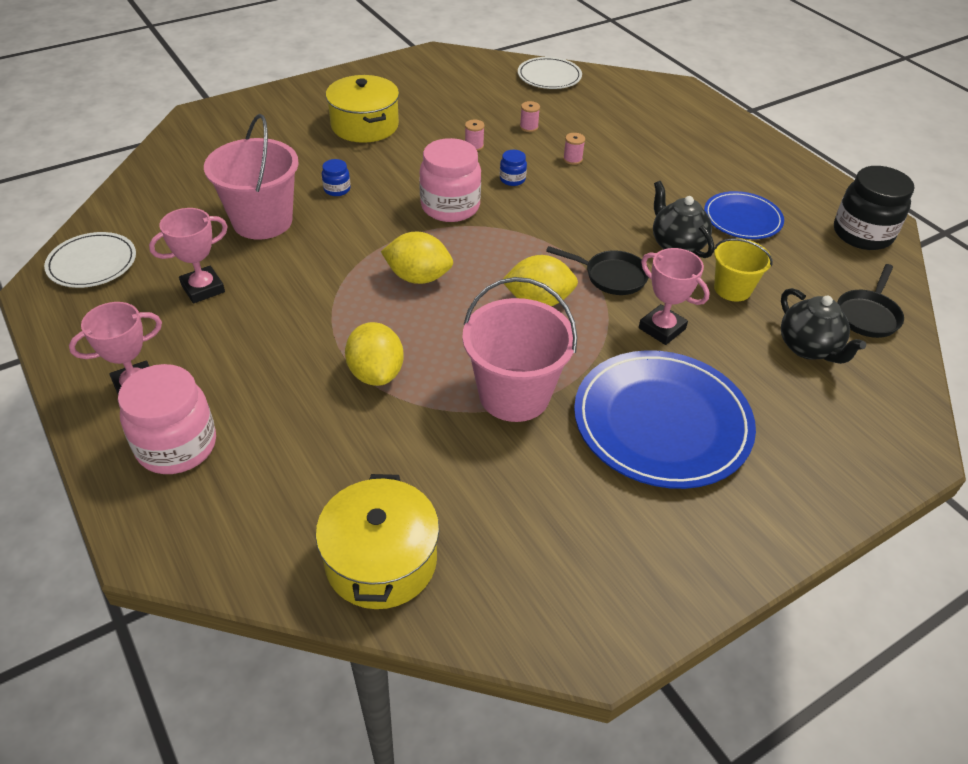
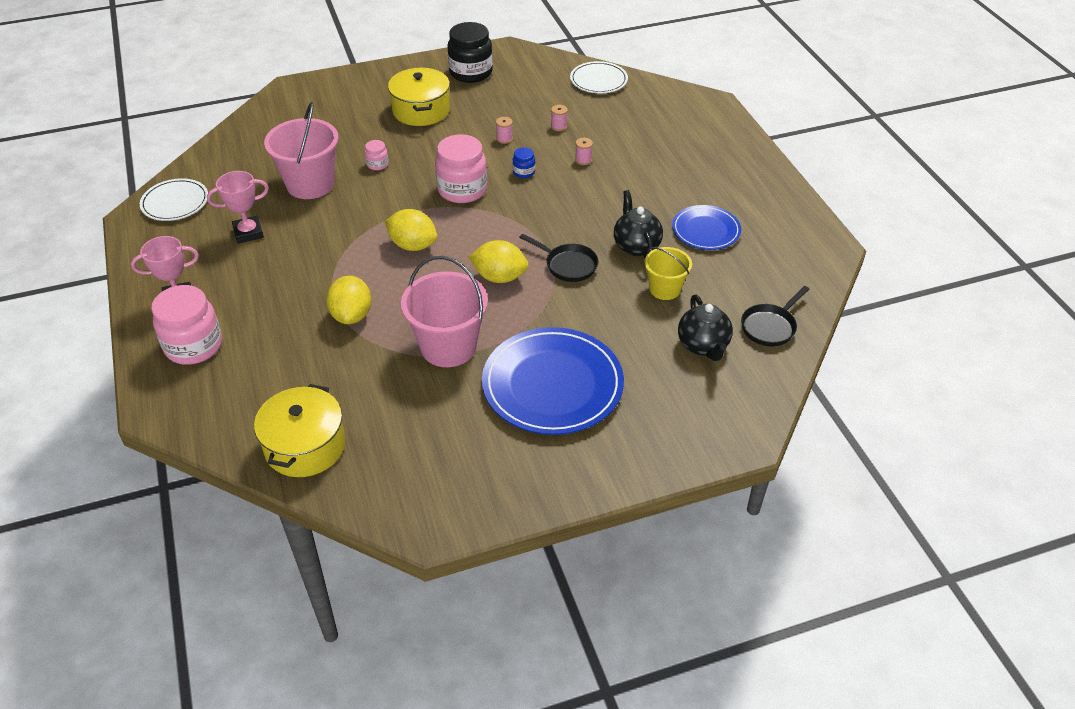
camera: 15 degrees right, 0 degrees up
blue jar [322,159,351,196] -> pink jar [365,140,389,170]
pink trophy [639,248,710,345] -> none
black jar [834,166,914,250] -> black jar moved to [448,22,493,83]

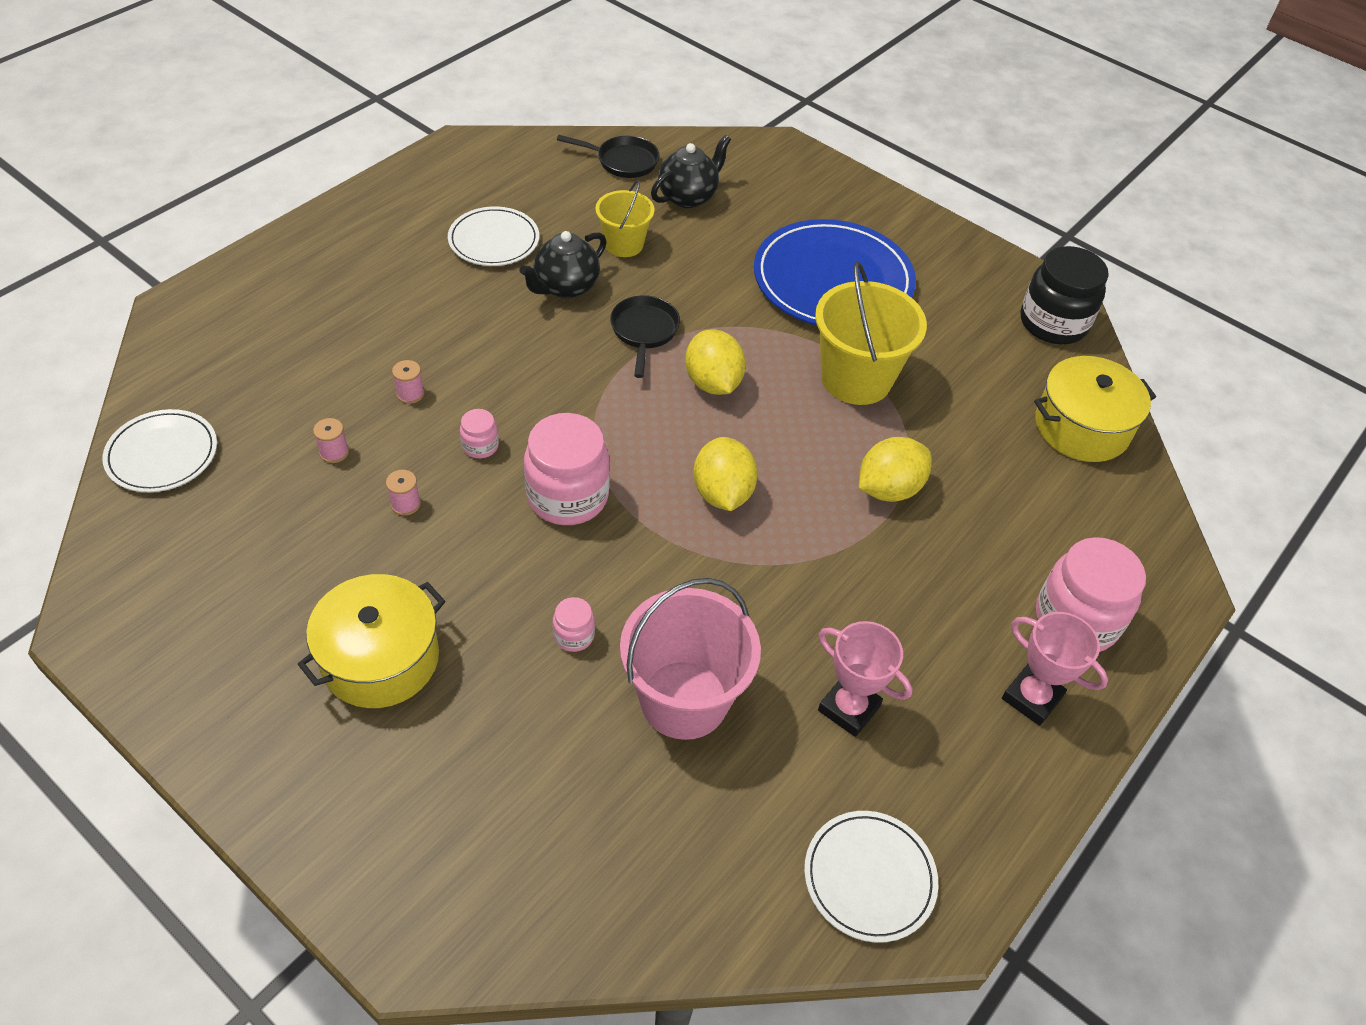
camera: 125 degrees left, 5 degrees up
pink bucket [401,256,488,367] -> yellow bucket [815,261,927,405]
black jar [448,22,493,83] -> black jar moved to [1020,246,1109,344]
blue jar [513,147,535,178] -> pink jar [460,409,499,458]
blue plate [672,205,741,250] -> white plate [448,206,539,266]

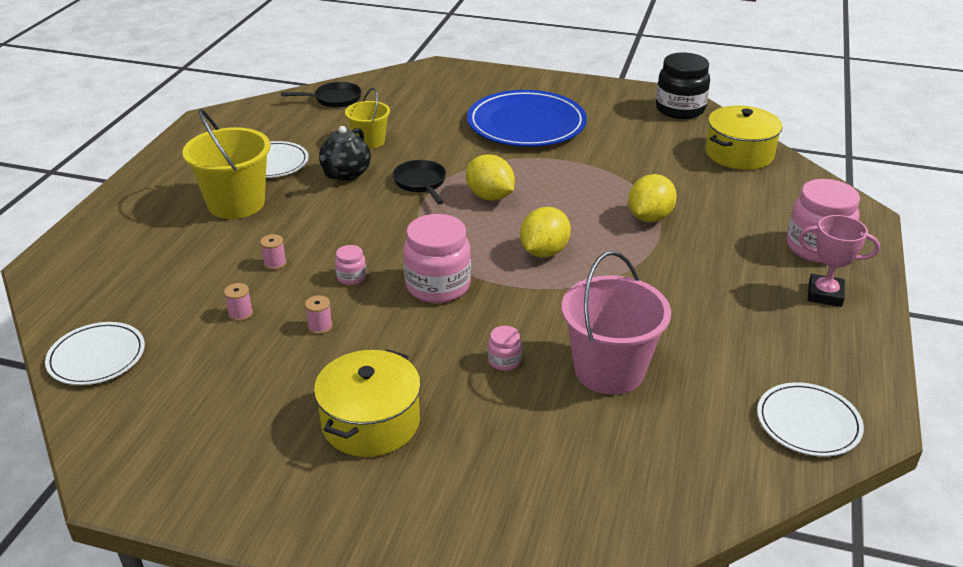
camera: 20 degrees left, 15 degrees down
black teapot [651,135,731,208] -> none
yellow lemon [693,437,758,511] -> yellow lemon turned 60 degrees clockwise [520,207,571,258]
yellow bucket [815,261,927,405] -> yellow bucket moved to [182,109,271,219]
pink trophy [818,621,912,737] -> none

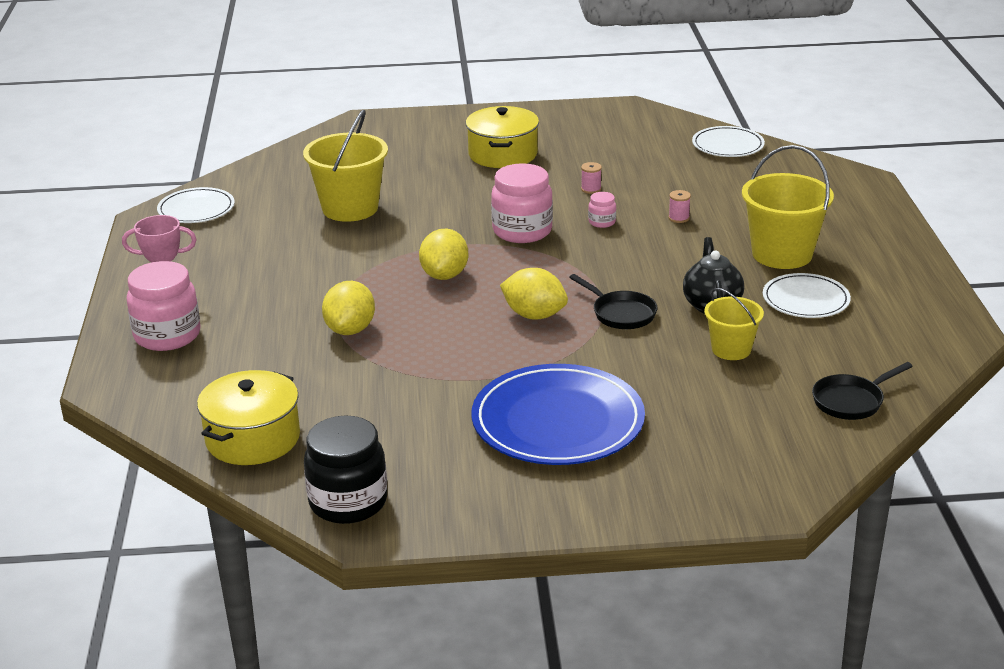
camera: 160 degrees right, 5 degrees down
pink spool [224,283,253,321] -> none
pink jar [488,326,522,371] -> none
pink bucket [562,251,671,395] -> yellow bucket [303,110,388,222]

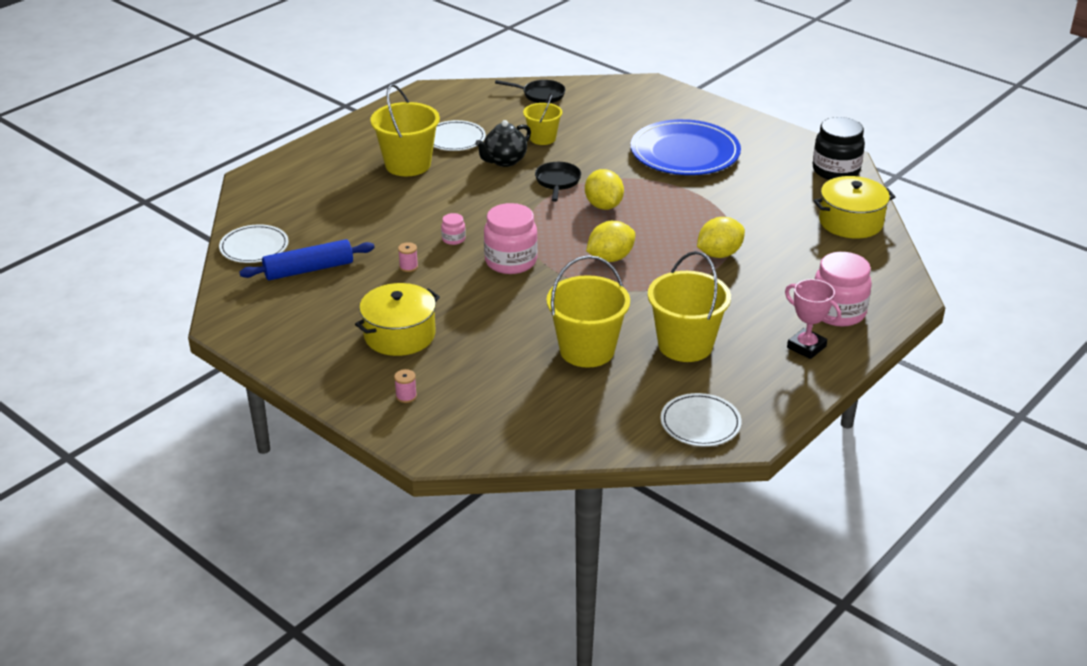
camera: 135 degrees left, 5 degrees up
pink spool [668,190,691,223] -> pink spool moved to [394,369,417,403]
none -> blue rolling pin [239,239,375,280]
none -> yellow bucket [648,251,731,362]

